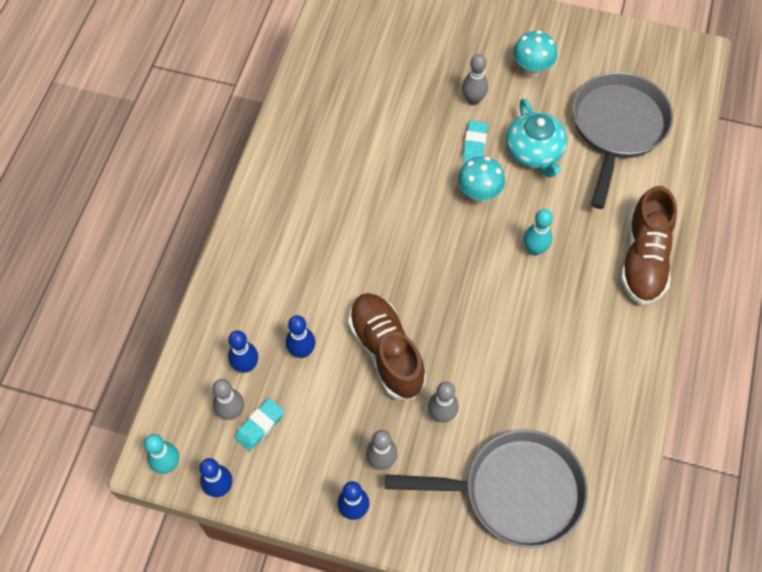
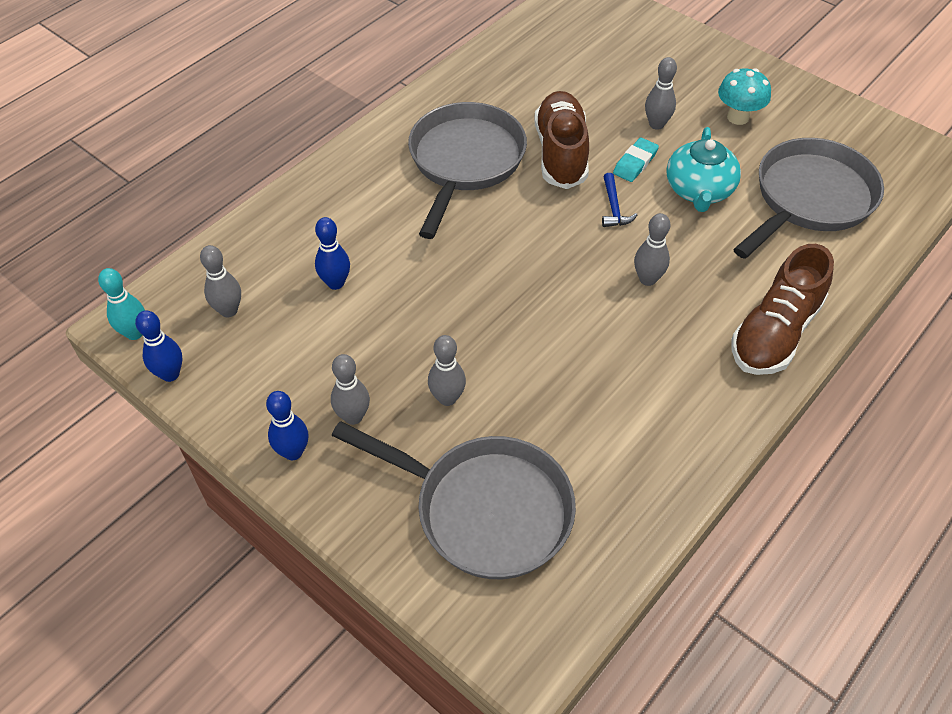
camera: 25 degrees right, 10 degrees down
blue bowling pin [228,330,258,373] -> none
turquoise eraser [235,398,284,451] -> none
brown shoe [348,293,426,400] -> brown shoe moved to [535,91,589,189]
turquoise mushroom [458,156,505,203] -> blue hammer [602,173,637,227]
turquoise bowling pin [524,209,553,256] -> grey bowling pin [634,213,670,286]
none -> grey pan [408,102,527,239]

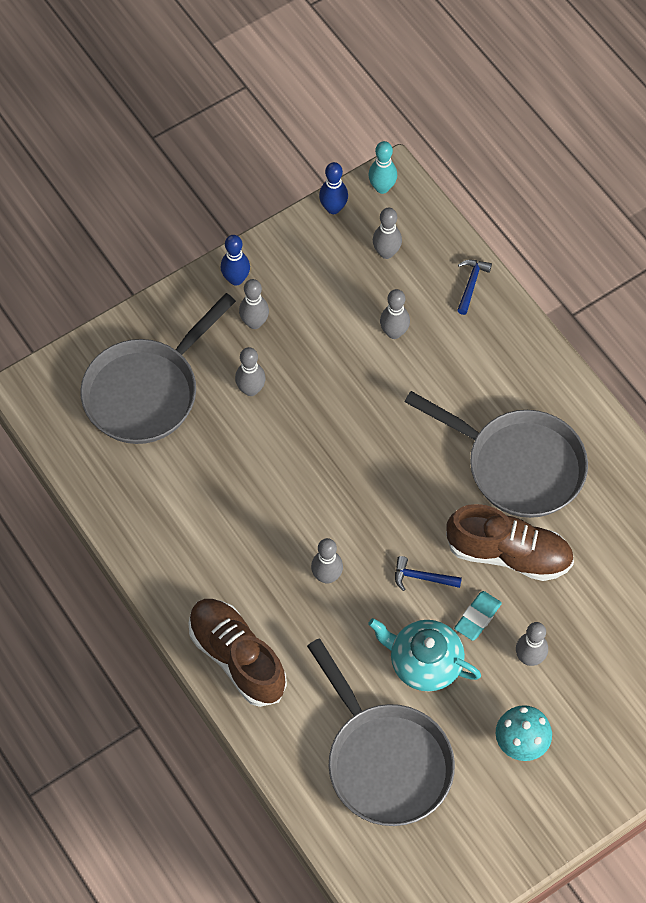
camera: 105 degrees right, 10 degrees up
blue bowling pin [315,217,350,290] -> grey bowling pin [380,289,410,339]
turquoise eraser [613,137,659,182] -> turquoise eraser turned 75 degrees clockwise [454,591,502,641]
none -> blue hammer [457,260,492,315]

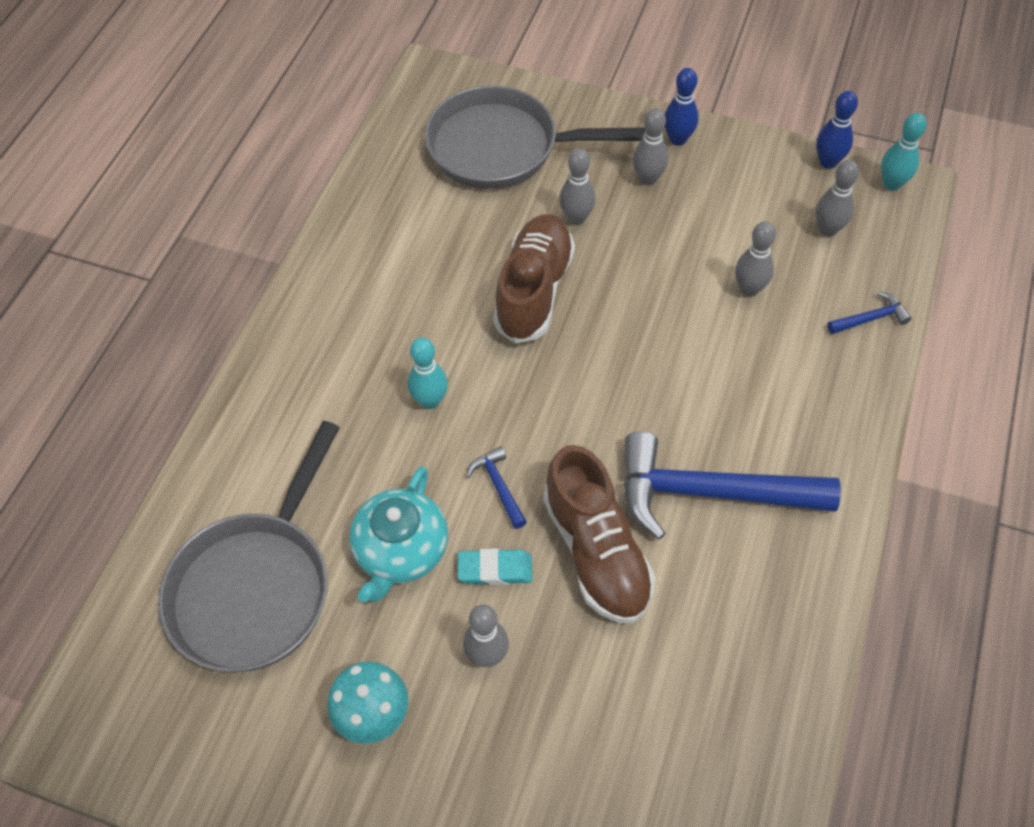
camera: 55 degrees right, 5 degrees down
brown shoe [188,599,287,707] -> brown shoe moved to [493,214,575,343]
grey bowling pin [311,538,343,584] -> turquoise bowling pin [408,338,448,409]
turquoise teapot [368,618,481,691] -> turquoise teapot turned 150 degrees counterclockwise [349,466,448,602]
grey pan [404,391,588,518] -> blue hammer [624,432,841,539]

